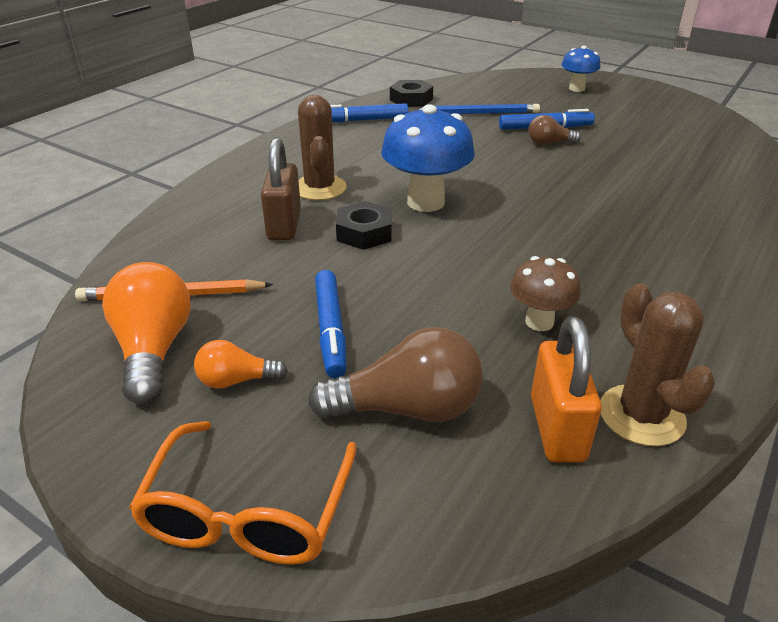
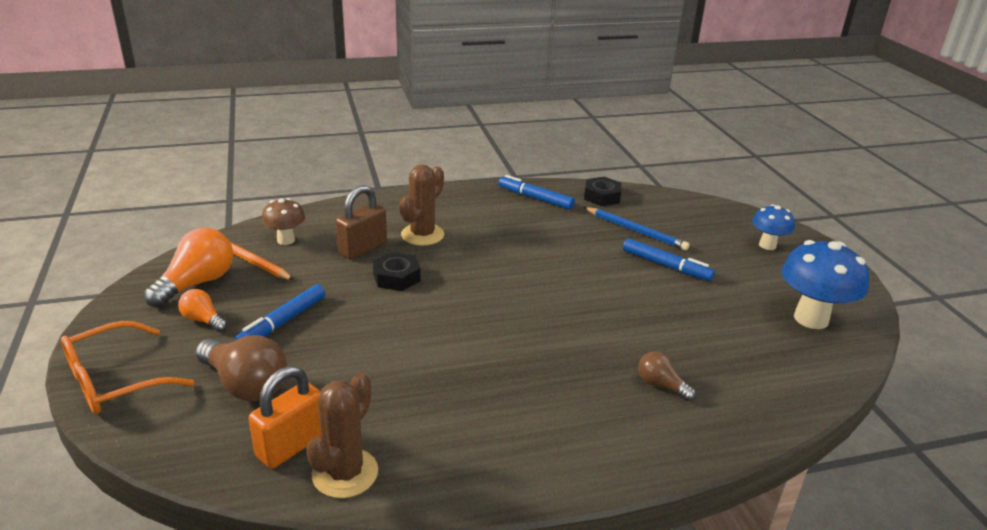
camera: 40 degrees right, 5 degrees down
blue mushroom [381,104,475,212] -> blue mushroom moved to [781,240,869,329]
brown mushroom [510,256,581,331] -> brown mushroom moved to [262,198,305,245]
brown light bulb [528,115,581,145] -> brown light bulb moved to [638,351,696,401]

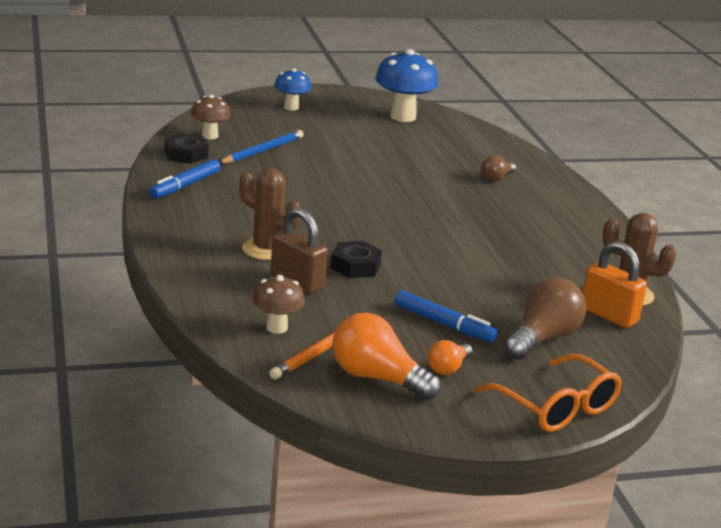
camera: 90 degrees left, 5 degrees down
blue marker [623,238,715,281] -> none
none -> brown mushroom [191,95,231,139]

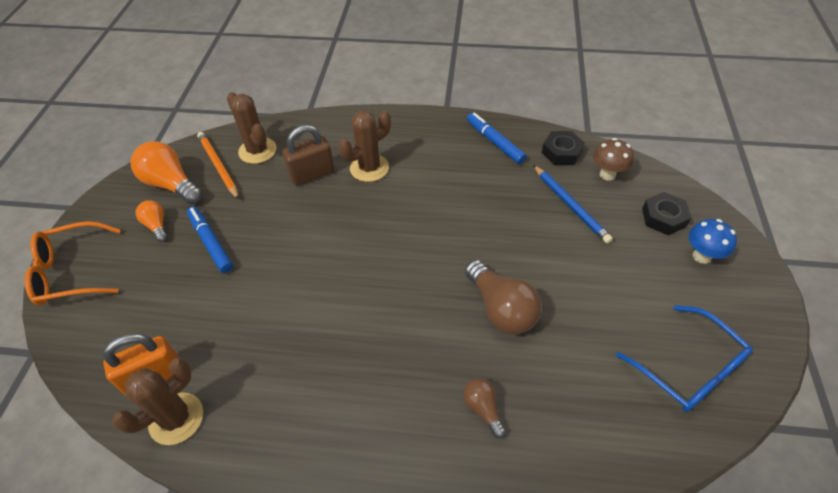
camera: 115 degrees right, 25 degrees up
brown mushroom [252,275,305,334] -> brown cactus [227,92,277,164]
black nut [330,241,382,278] -> black nut moved to [642,192,691,235]
orange light bulb [332,313,440,400] -> orange light bulb turned 105 degrees counterclockwise [131,141,202,205]
blue mushroom [375,49,438,122] -> blue glasses [616,305,753,412]
blue marker [394,290,498,343] -> blue marker turned 90 degrees clockwise [187,207,233,273]
brown light bulb [504,278,586,360] -> brown light bulb moved to [465,260,542,334]

